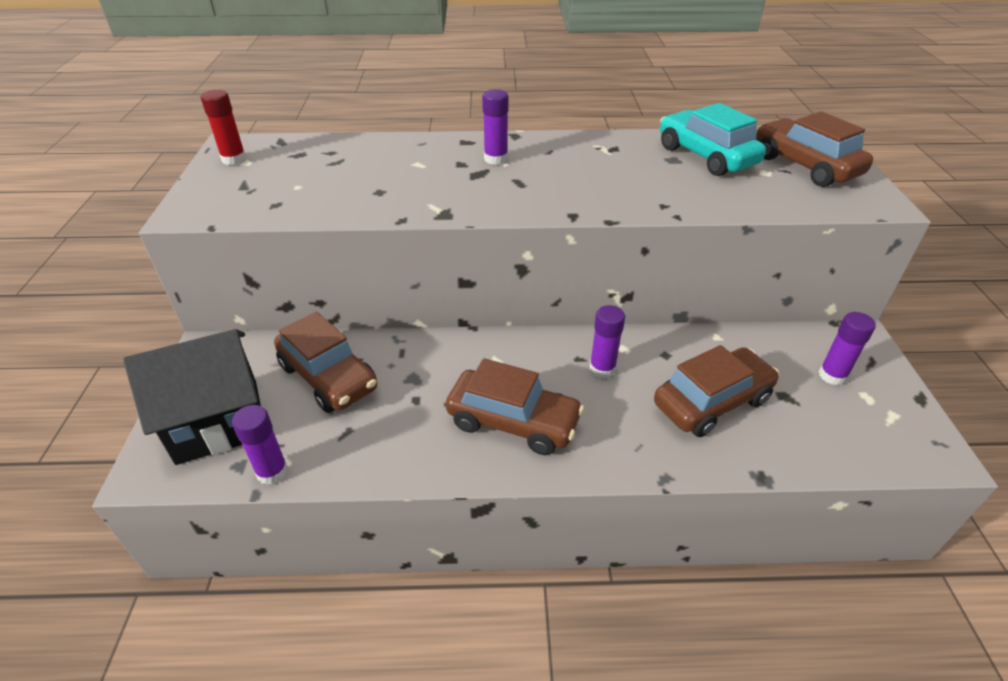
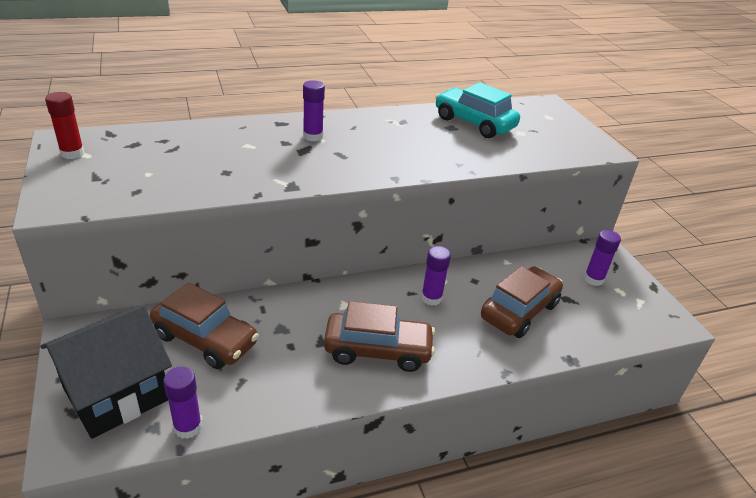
camera: 20 degrees left, 5 degrees down
brown car [756,111,873,187] -> none

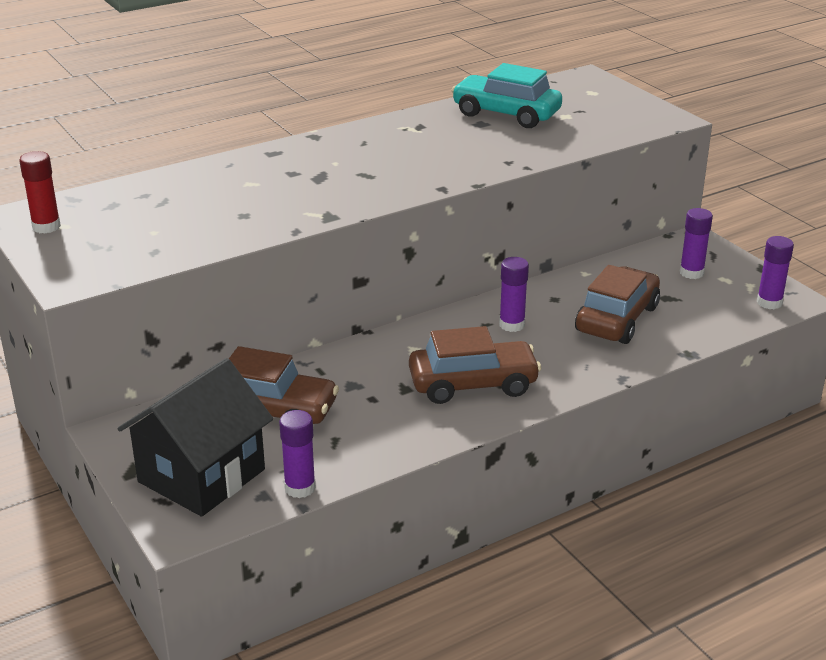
camera: 10 degrees left, 5 degrees down
purple glue stick [303,80,325,142] -> purple glue stick moved to [757,236,794,309]

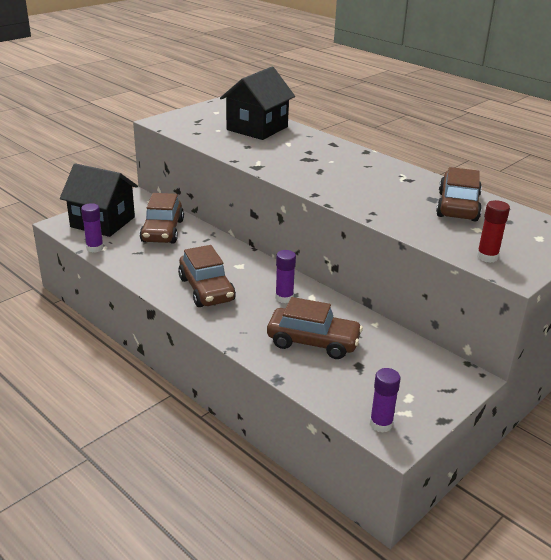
camera: 75 degrees right, 0 degrees up
red glue stick [19,151,61,233] -> red glue stick moved to [477,200,510,263]
turquoise car [451,63,562,128] -> brown car [436,167,482,221]
purple glue stick [680,208,713,279] -> none
none -> black house [220,67,295,140]

